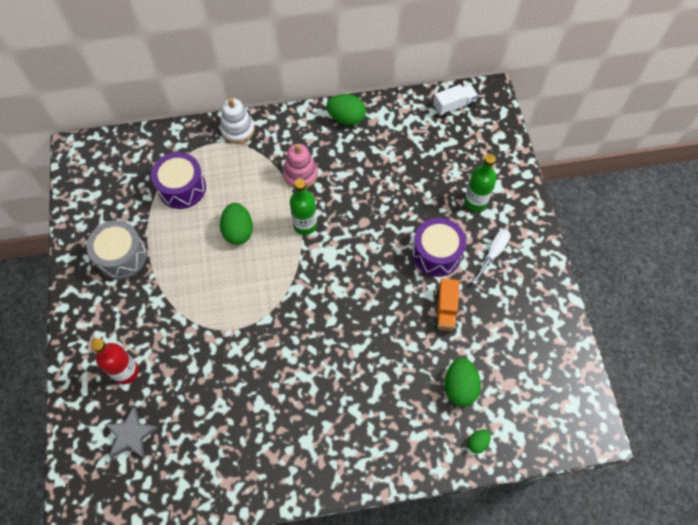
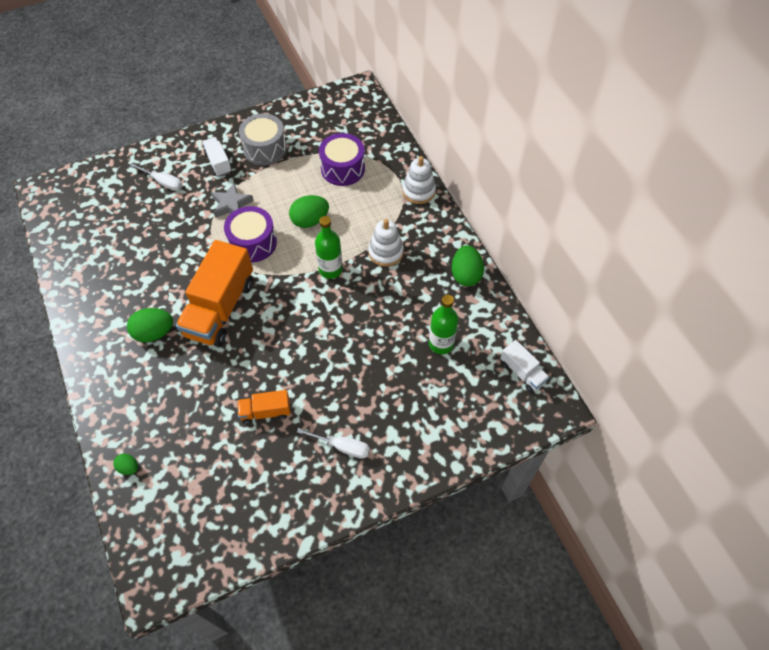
camera: 75 degrees right, 5 degrees down
red bottle [91,338,139,384] -> white screwdriver [130,163,182,191]
grey star [105,407,158,458] -> grey star moved to [211,182,254,218]
pink stacking toy [283,144,318,188] -> white stacking toy [368,219,404,267]
purple drum [412,218,466,277] -> purple drum moved to [224,206,277,263]
green egg [444,358,481,406] -> green egg moved to [127,308,173,342]
green bottle [464,154,497,212] -> green bottle moved to [429,295,459,354]
none -> orange truck [176,240,253,347]
none -> white truck [202,137,232,177]

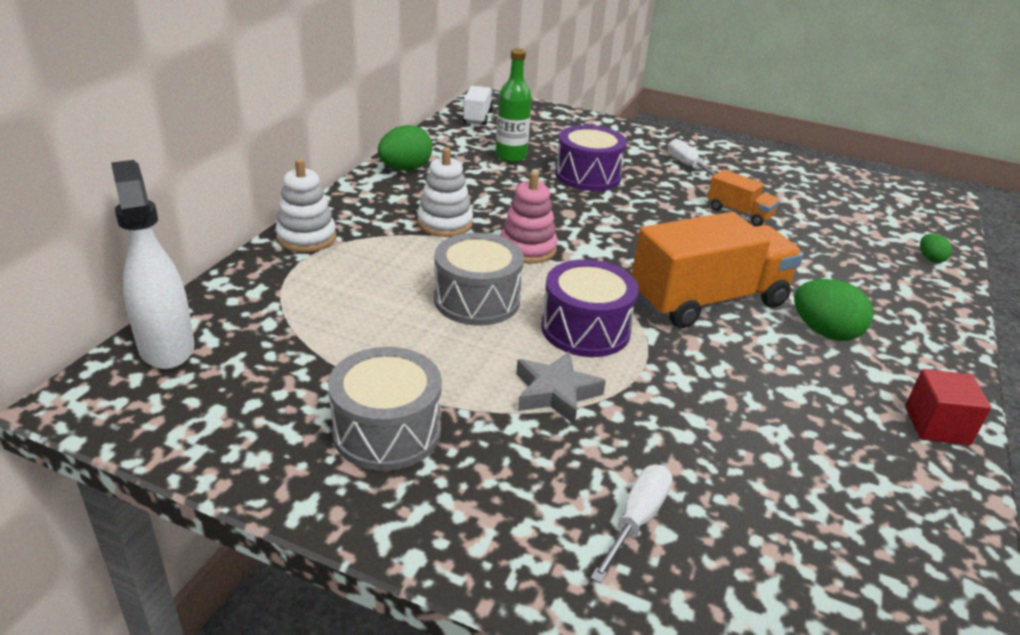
camera: 135 degrees left, 25 degrees down
white screwdriver [130,163,182,191] -> white screwdriver turned 45 degrees clockwise [590,465,673,583]
white truck [202,137,232,177] -> none
green egg [289,195,329,228] -> grey drum [434,233,524,326]
green bottle [315,216,343,279] -> pink stacking toy [500,171,557,264]
purple drum [319,133,365,186] -> purple drum moved to [555,125,627,191]
none -> white spray bottle [111,160,195,369]
none -> red cube [905,369,991,445]

